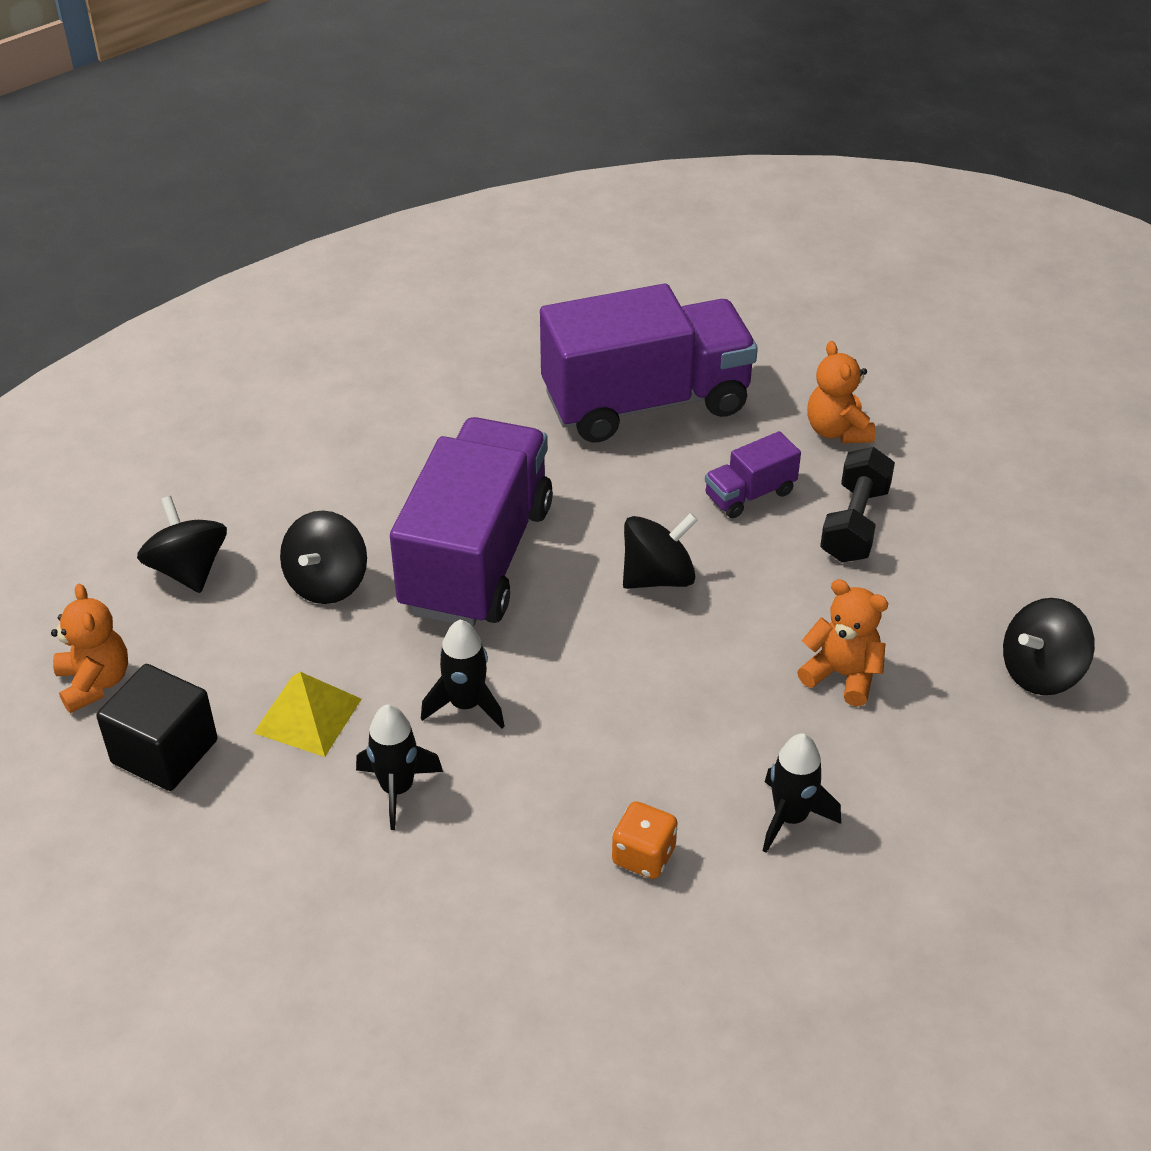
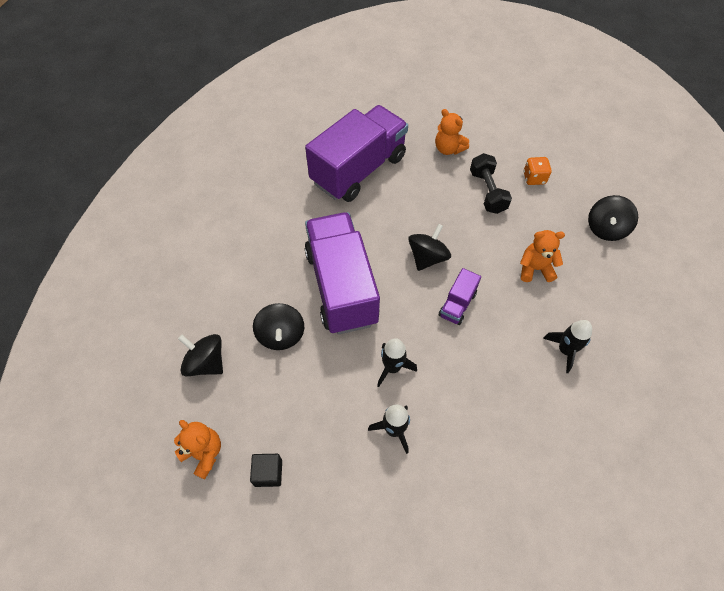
camera: 30 degrees left, 15 degrees up
black cube [96,664,218,791] -> black cube [250,454,282,487], size x0.61
yellow pyramid [254,672,362,757] -> none
orange dice [612,801,678,879] -> orange dice moved to [523,157,551,185]
purple truck [705,431,801,518] -> purple truck moved to [439,268,481,325]

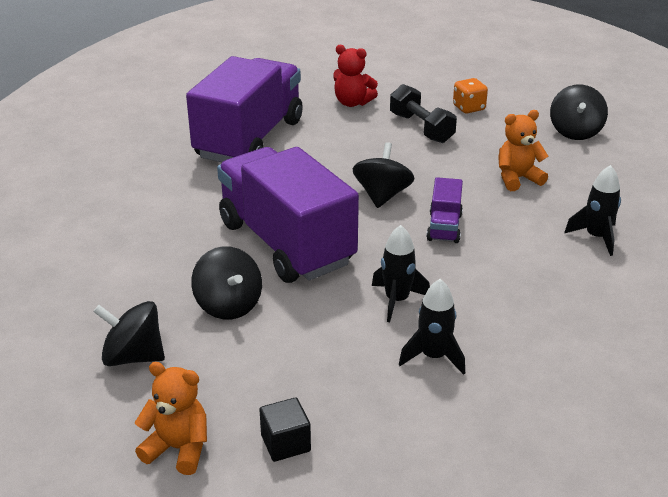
camera: 20 degrees left, 25 degrees down
orange teddy bear [435,109,469,155] -> red teddy bear [333,45,378,107]

